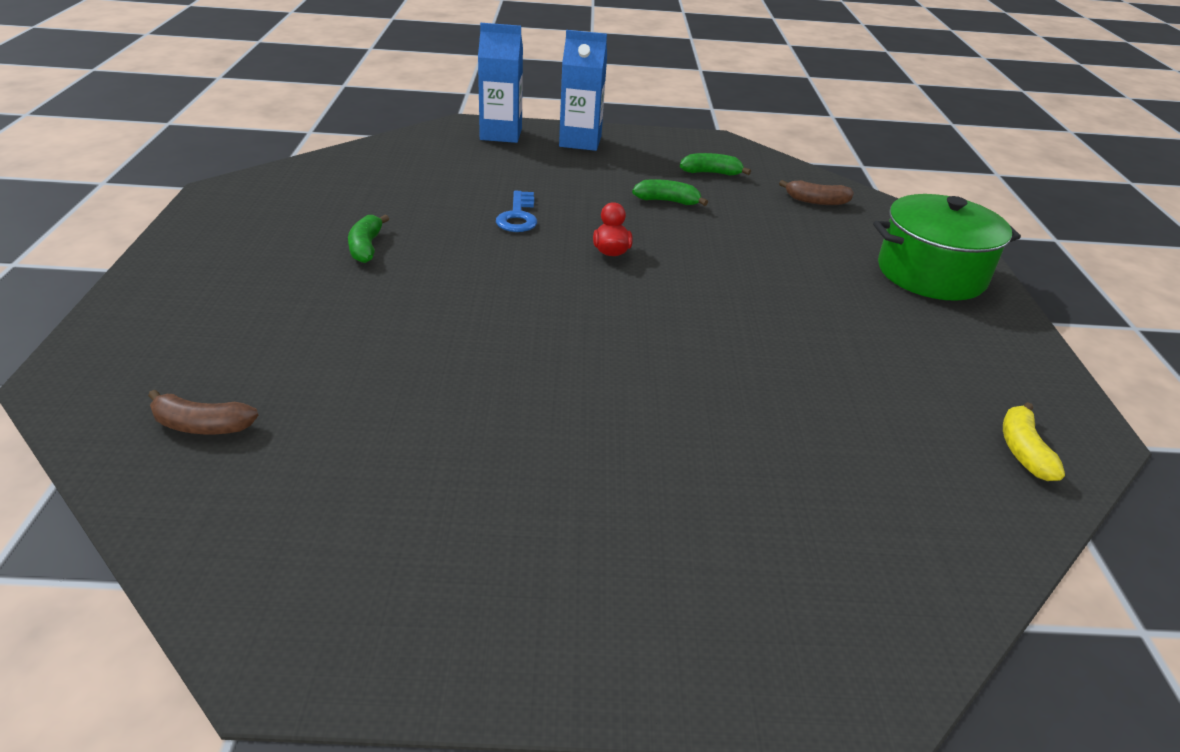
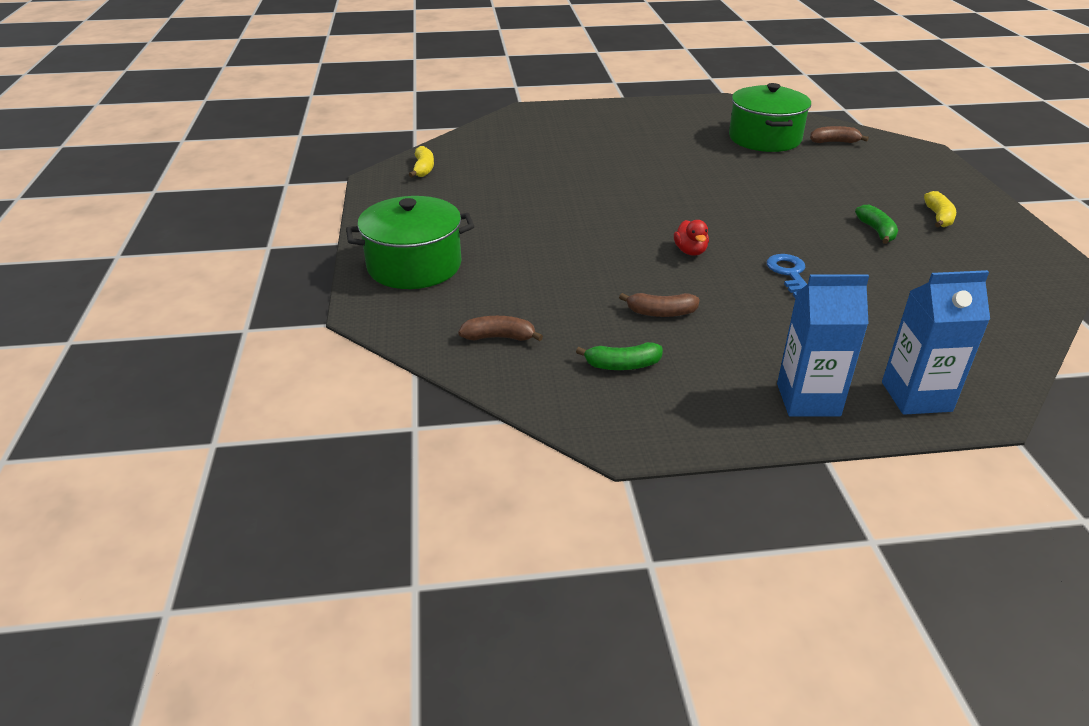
camera: 175 degrees right, 0 degrees up
green banana [632,179,708,206] -> brown banana [619,293,700,317]
none -> green pot [729,83,811,152]
none -> yellow banana [924,191,956,228]

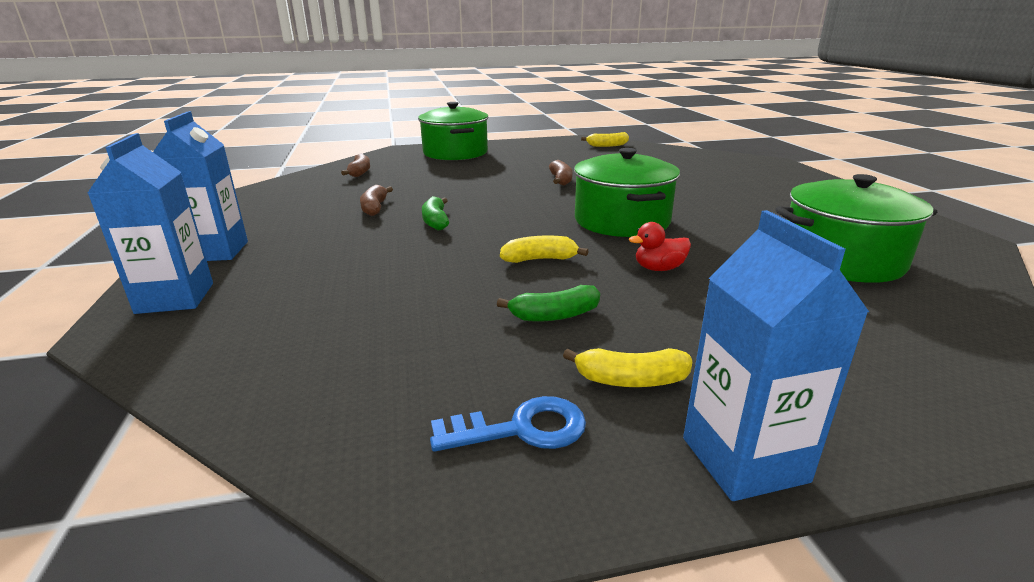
camera: 85 degrees right, 10 degrees down
green banana [576,342,663,370] -> green banana moved to [422,196,449,230]
red duck [674,220,709,255] -> red duck moved to [629,222,691,271]
blue key [767,254,807,298] -> blue key moved to [430,396,586,452]
brown banana [810,126,869,143] -> brown banana moved to [549,160,573,186]
none -> yellow banana [500,236,589,263]
none -> green pot [574,148,680,237]
none -> blue carton [683,210,869,501]

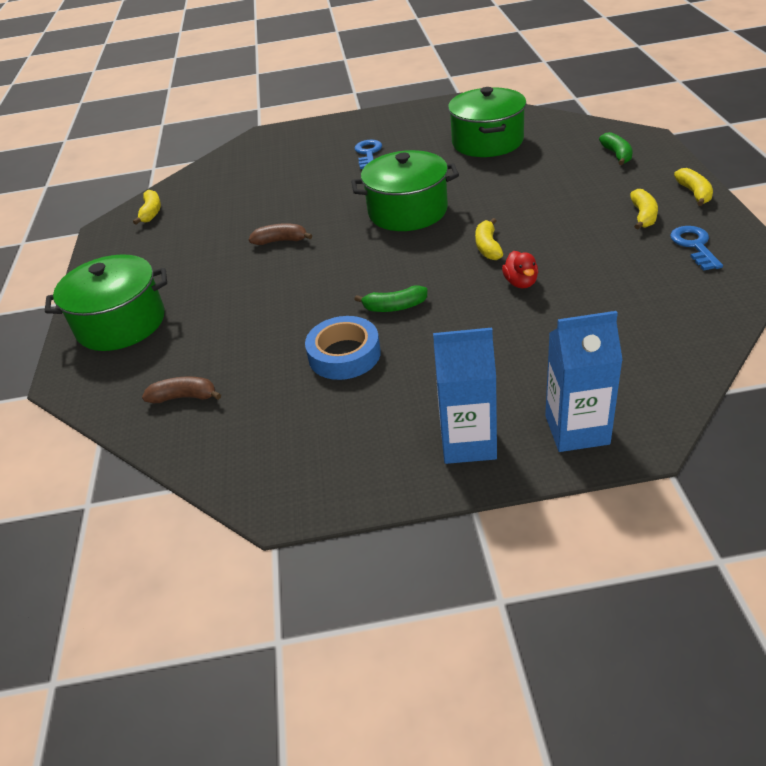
camera: 80 degrees left, 15 degrees up
brown banana [360,185,393,216] -> blue tape [305,316,381,380]
green banana [497,285,600,321] -> green banana moved to [599,132,633,165]
red duck [629,222,691,271] -> red duck moved to [502,251,538,288]
blue carton [683,210,869,501] -> yellow banana [674,168,713,206]
none -> blue key [355,140,382,169]

